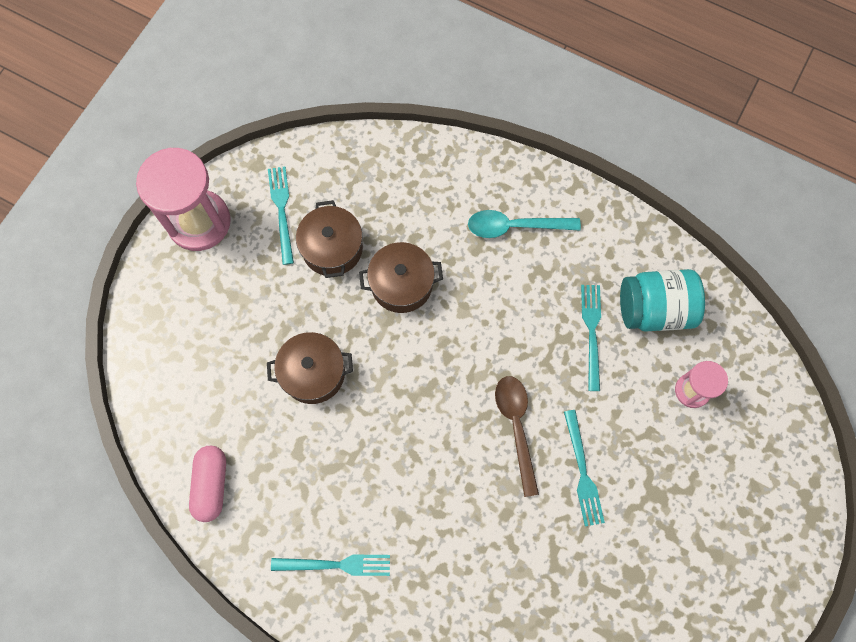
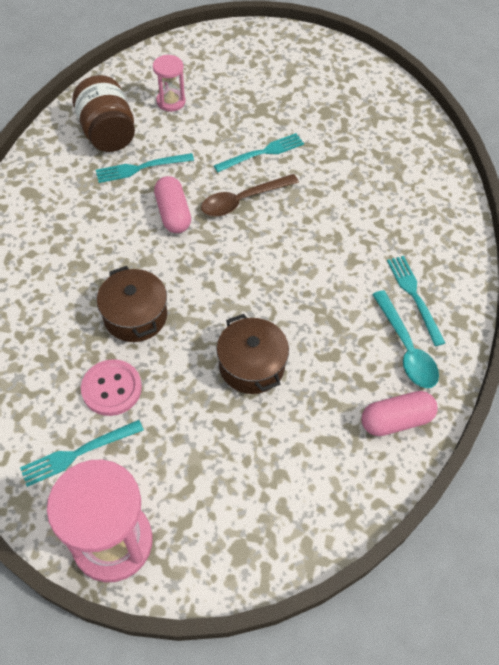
camera: 110 degrees left, 15 degrees down
brown pot [296,200,363,278] -> pink button [81,359,142,416]
turquoise spoon [468,210,581,238] -> turquoise spoon moved to [372,290,439,388]
turquoise jar [620,269,705,332] -> brown jar [73,75,135,152]
none -> pink capsule [154,176,191,233]

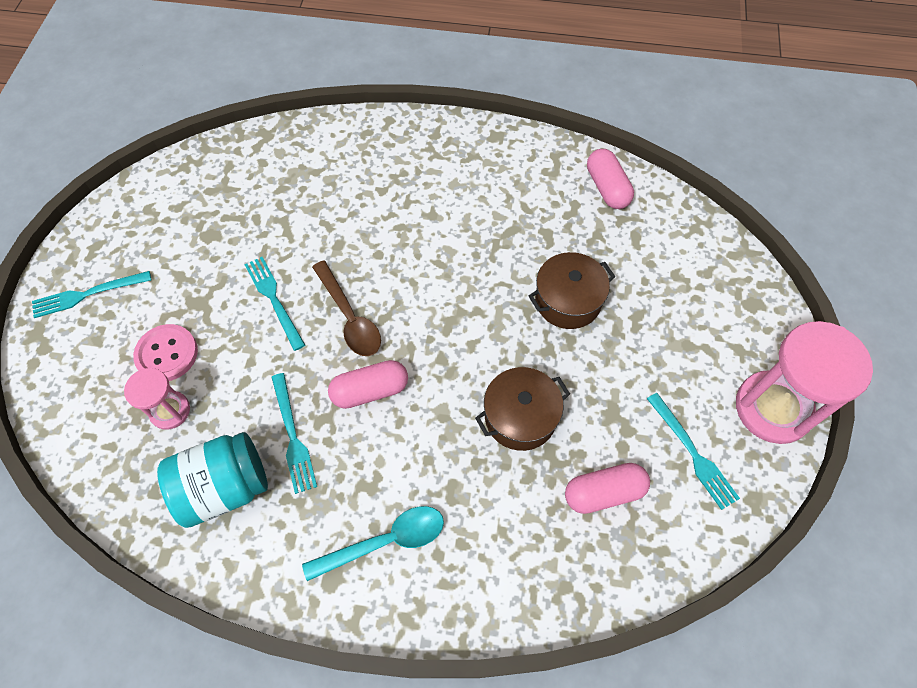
camera: 90 degrees left, 5 degrees up
brown jar [73,75,135,152] -> turquoise jar [157,432,268,528]
pink button [81,359,142,416] -> pink button moved to [133,324,198,381]
turquoise spoon [372,290,439,388] -> turquoise spoon moved to [302,506,444,581]
turquoise fork [387,256,445,346] -> turquoise fork moved to [32,271,151,318]
none -> pink capsule [565,463,650,514]

